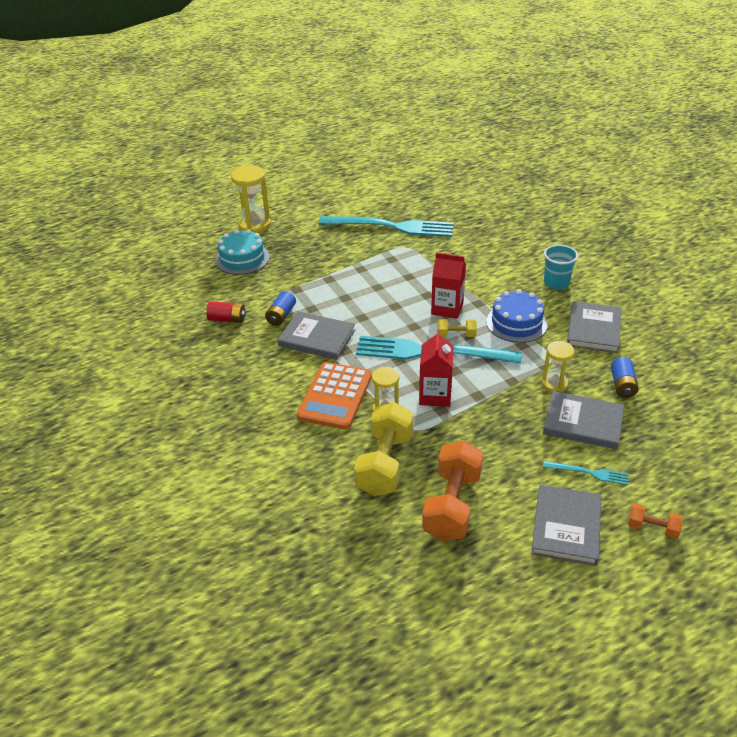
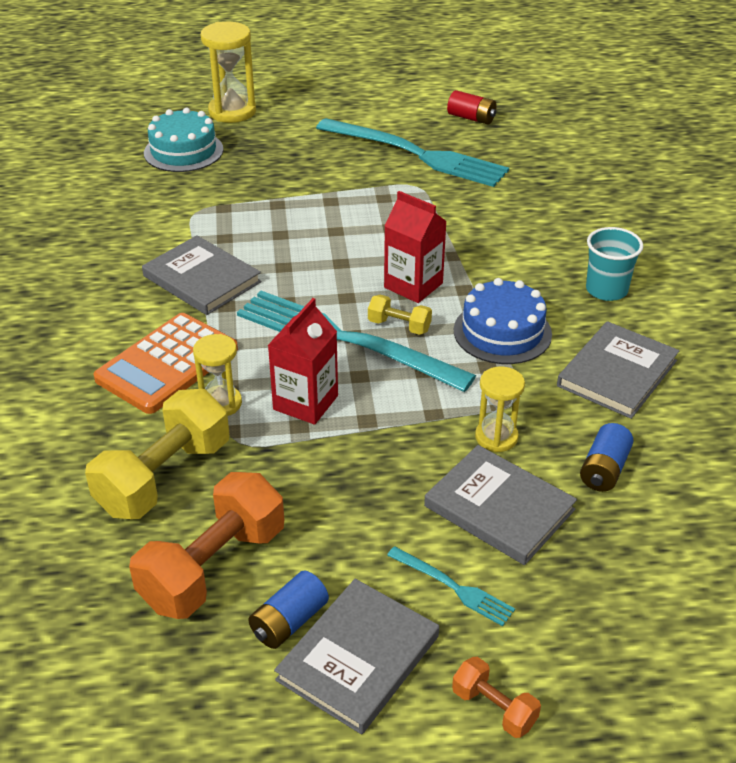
camera: 20 degrees right, 0 degrees up
red battery [206,301,246,323] -> red battery moved to [447,90,497,124]
blue battery [265,291,296,326] -> blue battery moved to [248,570,329,649]

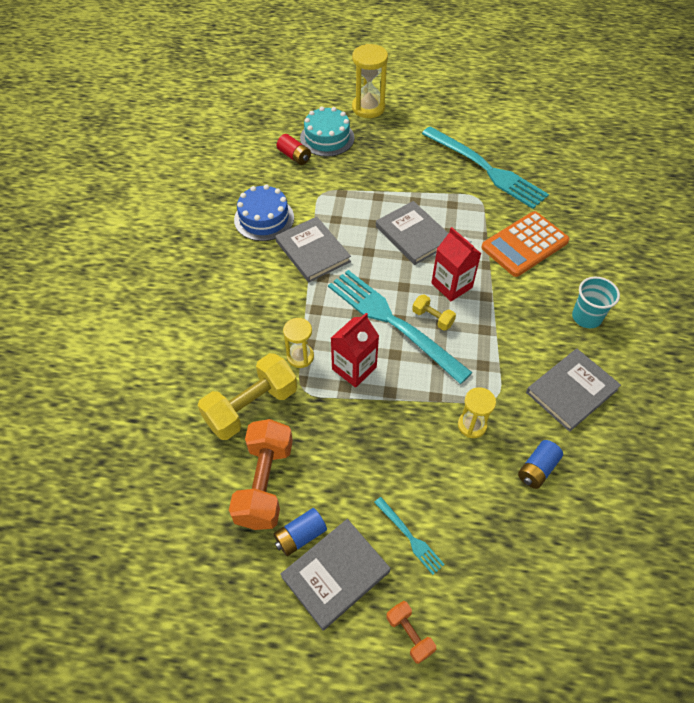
camera: 15 degrees right, 15 degrees up
orange calculator [94,313,238,414] -> orange calculator moved to [481,211,570,277]
orange dumbbell [129,472,284,619] -> orange dumbbell turned 45 degrees counterclockwise [229,419,293,530]
grey book [424,445,577,565] -> grey book moved to [376,201,448,265]
red battery [447,90,497,124] -> red battery moved to [277,134,311,165]
blue cake [454,278,552,364] -> blue cake moved to [234,184,294,241]

